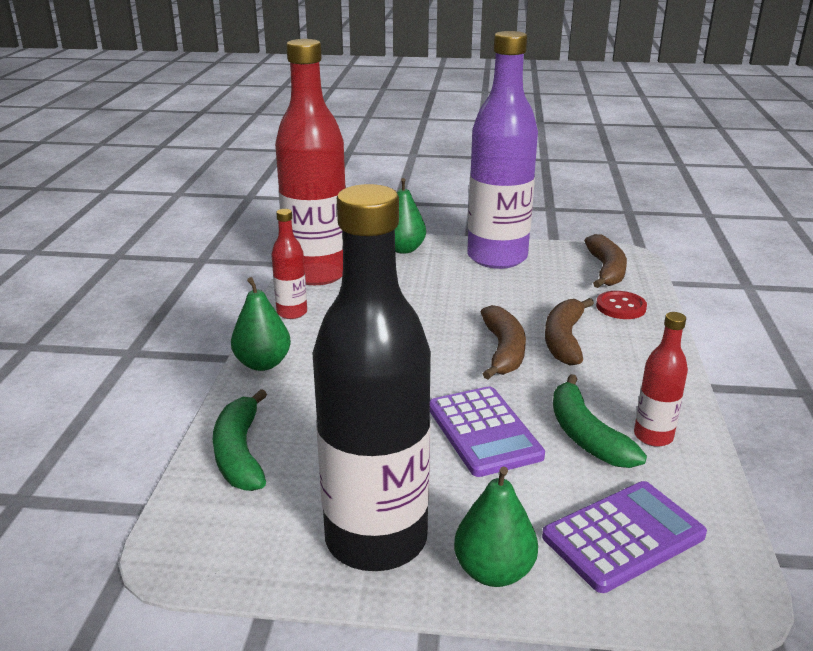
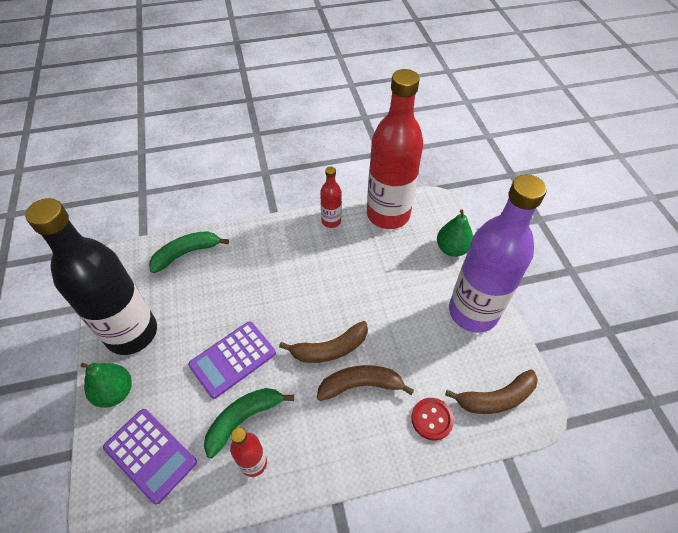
camera: 70 degrees right, 25 degrees up
green pear [231,277,291,371] -> none

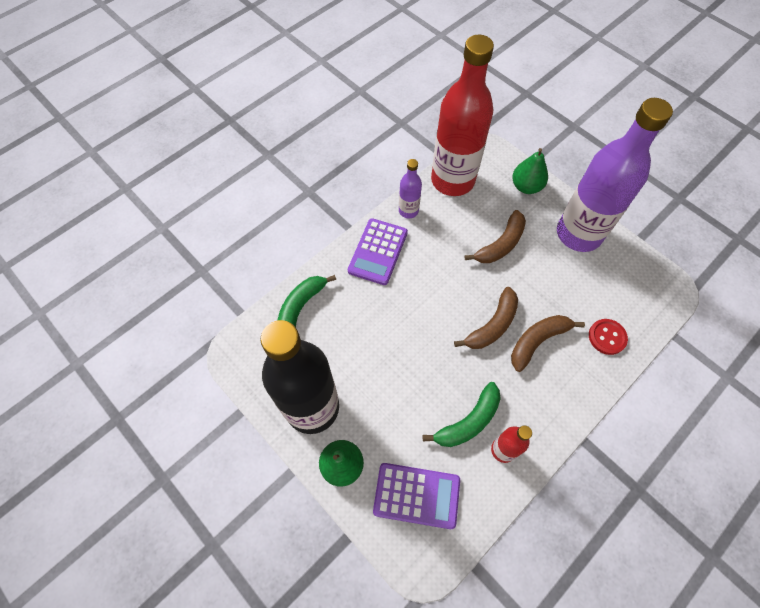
camera: 30 degrees left, 10 degrees up
purple calculator [188,321,276,399] -> purple calculator moved to [348,218,408,285]
green banana [204,388,294,458] -> green banana turned 150 degrees counterclockwise [423,382,501,447]
red bottle [320,167,342,228] -> purple bottle [399,159,422,218]
brown banana [445,369,538,414] -> brown banana moved to [464,210,526,263]

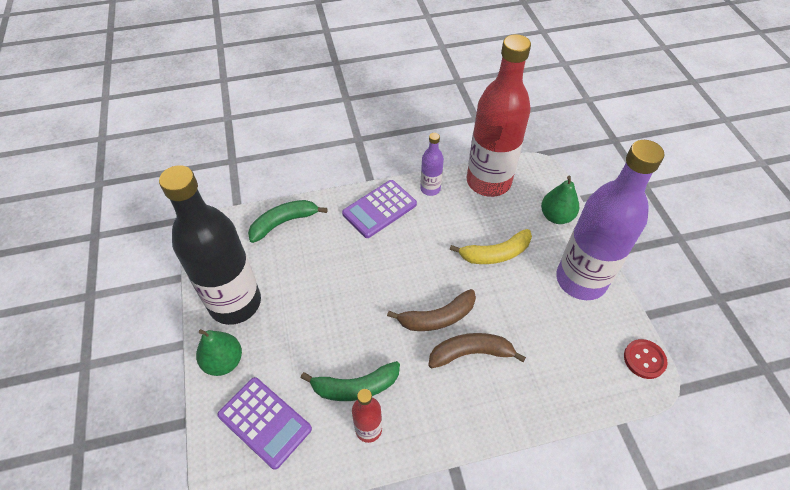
camera: 30 degrees right, 10 degrees down
brown banana [464,210,526,263] -> yellow banana [449,229,532,264]
red button [589,319,628,355] -> red button moved to [624,339,667,379]

